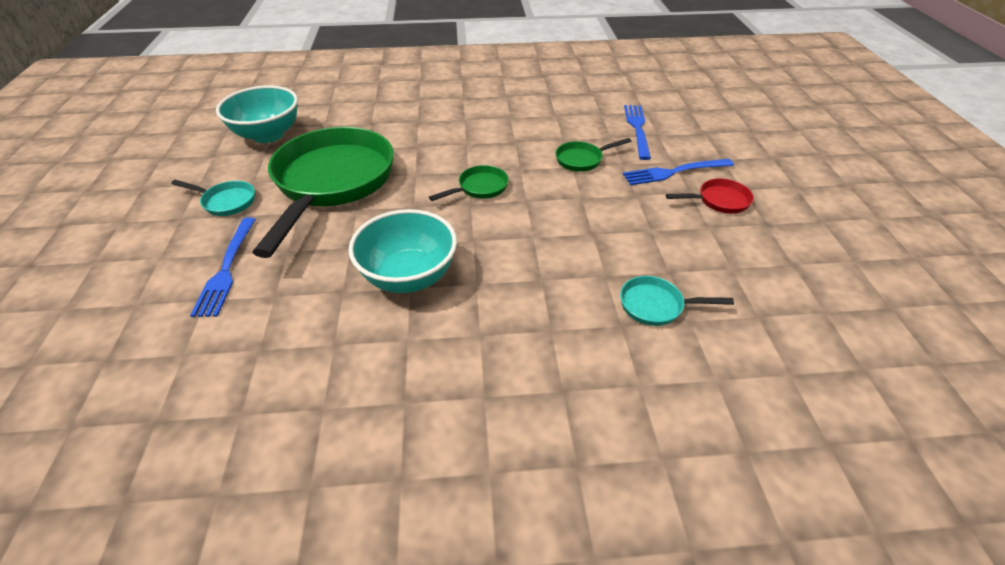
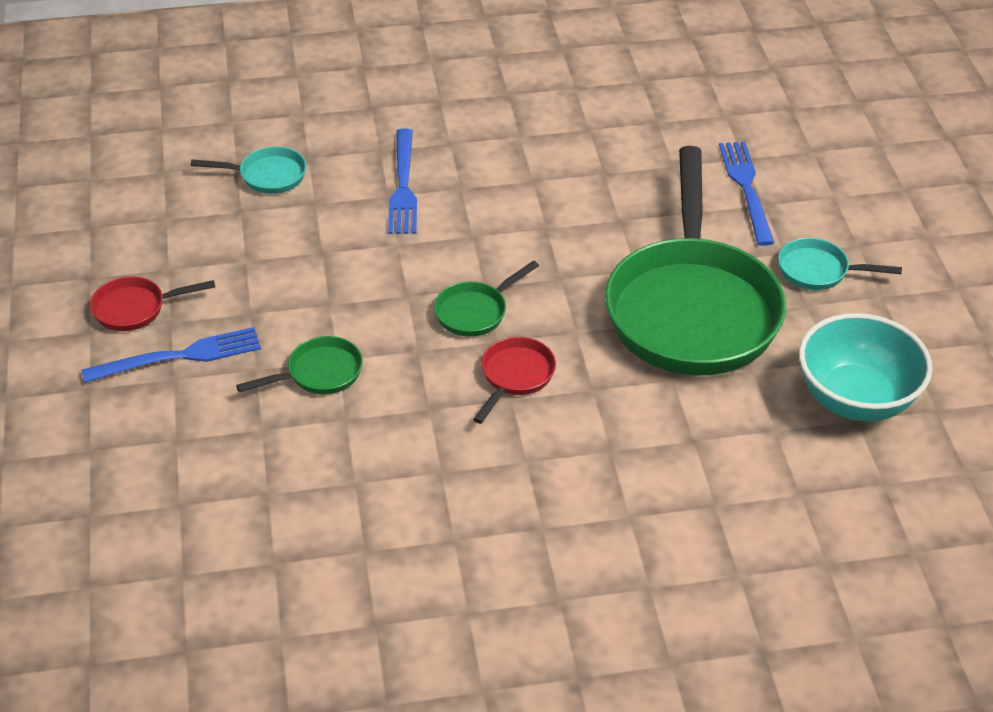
camera: 175 degrees right, 0 degrees up
turquoise bowl [348,209,457,293] -> none
blue fork [624,105,651,160] -> blue fork moved to [388,128,417,234]
none -> red pan [473,337,556,424]

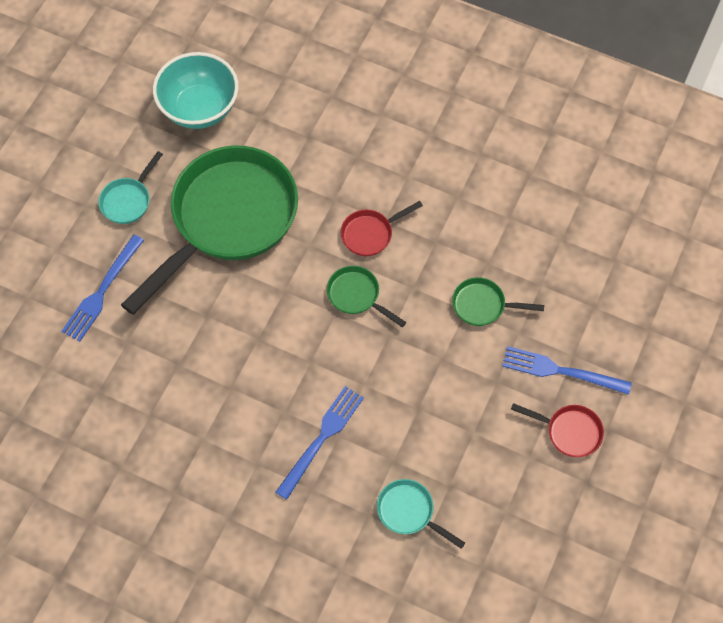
camera: 145 degrees left, 20 degrees up
green pan [434,260,539,337] -> green pan turned 135 degrees counterclockwise [327,266,406,327]
turquoise pan [778,238,902,290] -> turquoise pan turned 75 degrees clockwise [98,151,163,224]

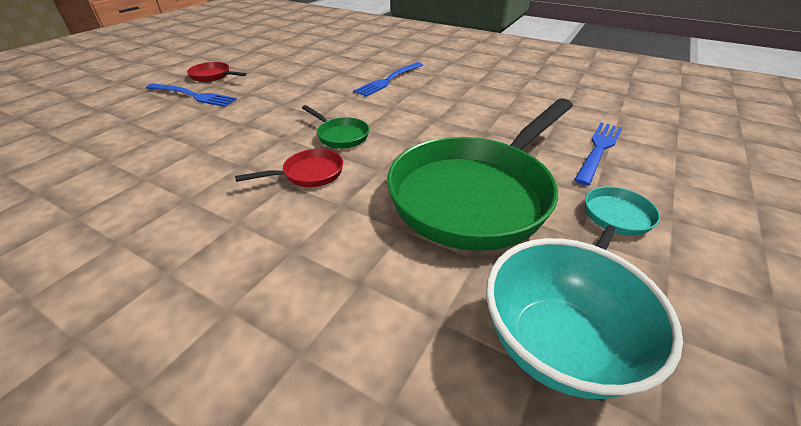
camera: 175 degrees left, 25 degrees down
turquoise pan [377,479,465,549] -> none
green pan [452,277,544,326] -> none

